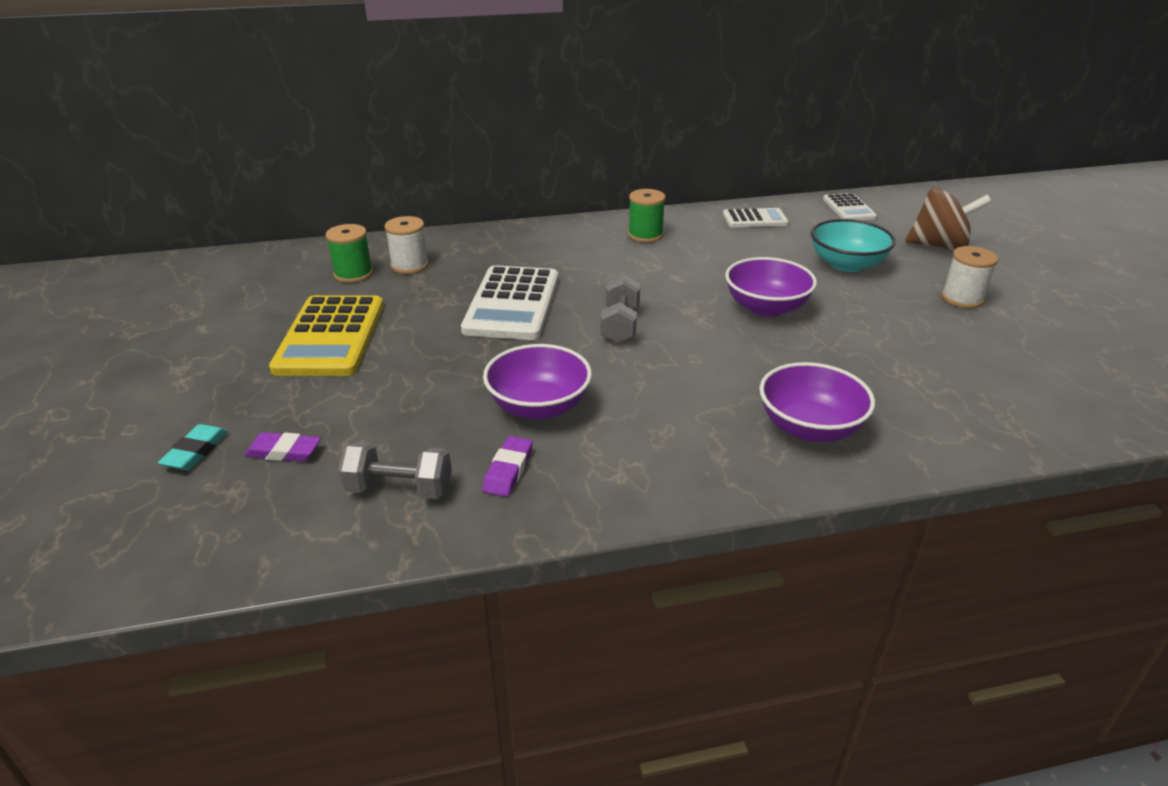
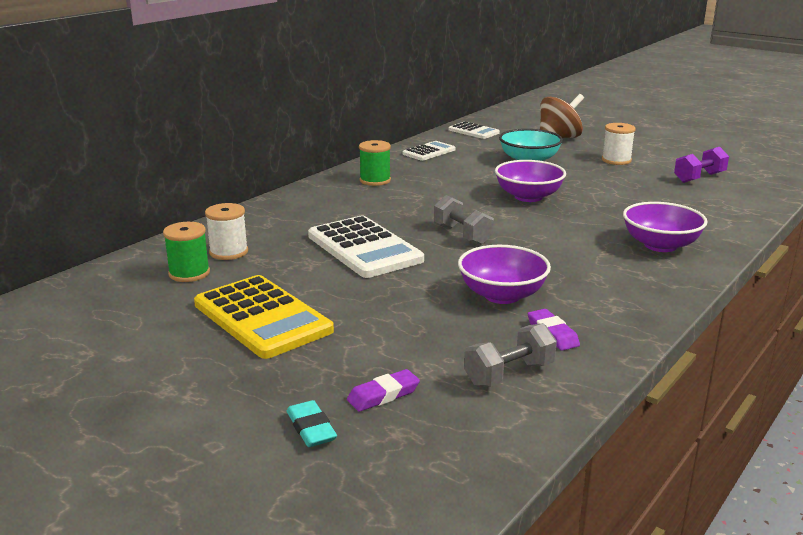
camera: 40 degrees left, 10 degrees down
none -> purple dumbbell [674,147,729,183]

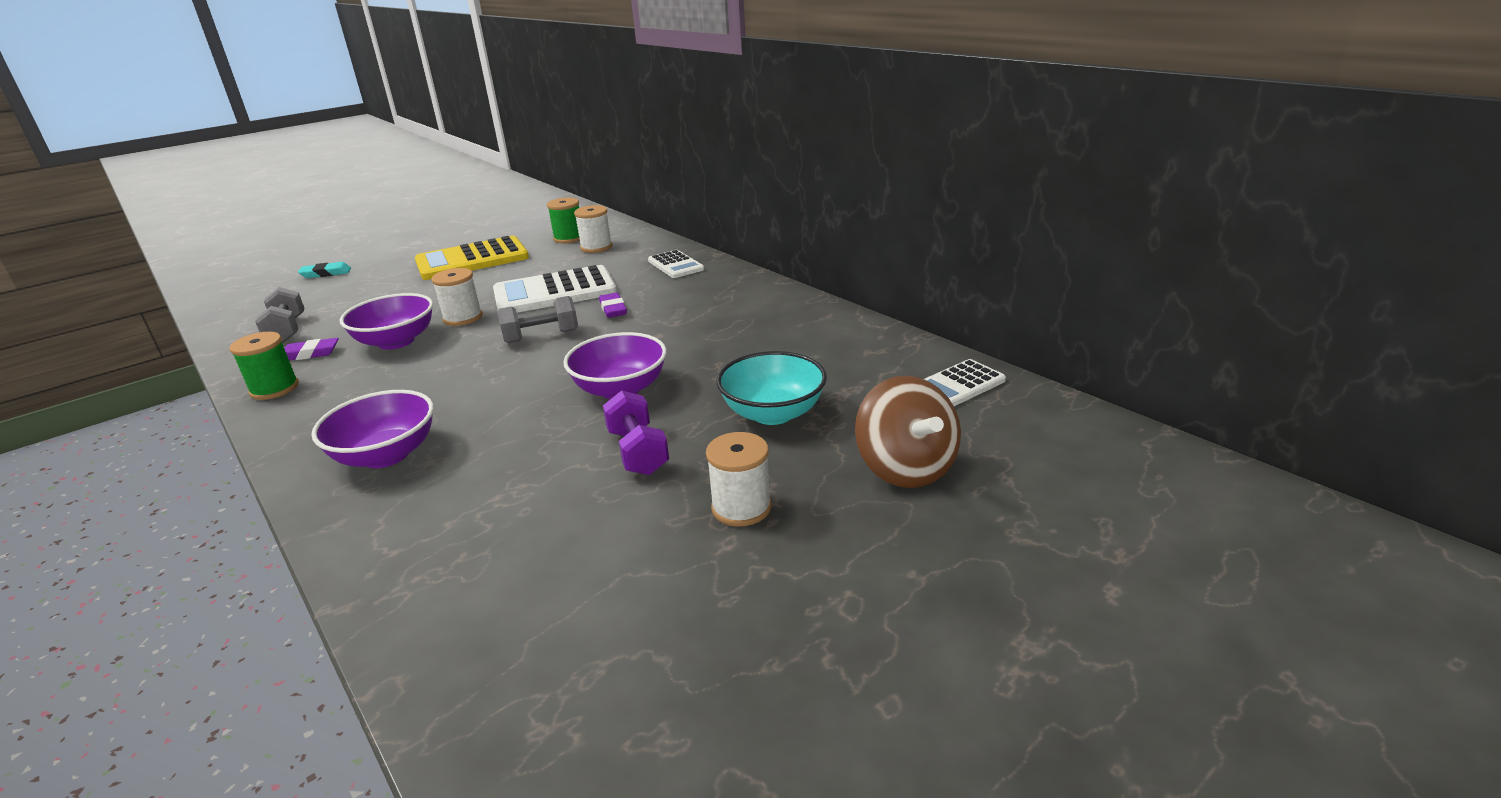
camera: 105 degrees right, 5 degrees up
purple eraser [347,369,420,412] -> purple eraser moved to [599,293,627,318]
green spool [359,140,391,186] -> green spool moved to [230,332,299,400]
white calculator [402,141,456,161] -> white calculator moved to [648,250,704,278]
purple dumbbell [674,147,729,183] -> purple dumbbell moved to [603,390,669,475]
none -> white spool [431,268,483,326]

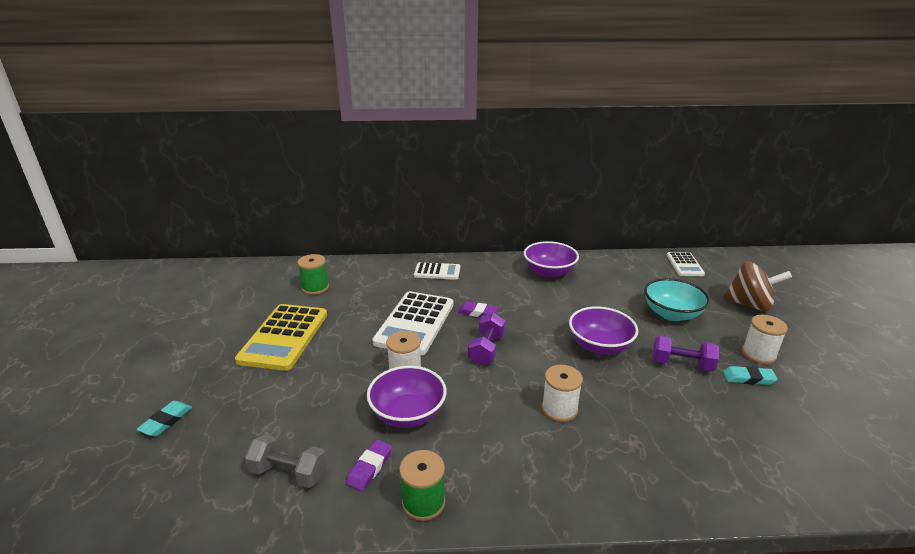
camera: 55 degrees left, 0 degrees up
purple bowl [311,390,434,468] -> purple bowl moved to [524,241,579,278]
grey dumbbell [497,296,578,343] -> purple dumbbell [468,313,505,365]
white spool [574,205,613,253] -> white spool moved to [542,365,583,422]
none -> turquoise eraser [723,366,778,385]

